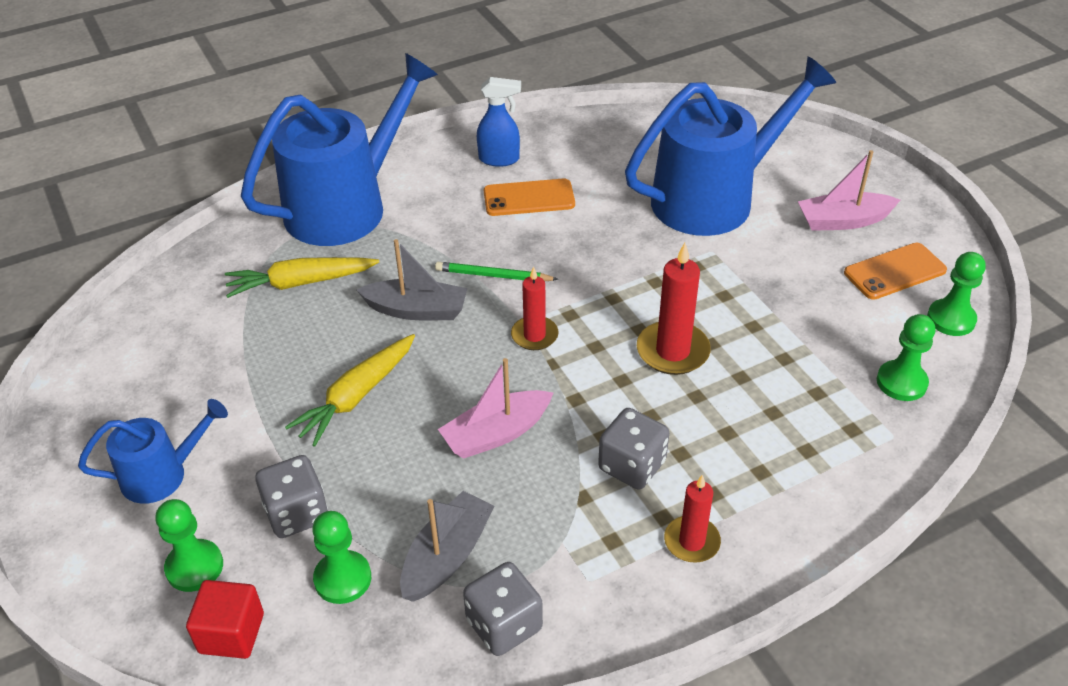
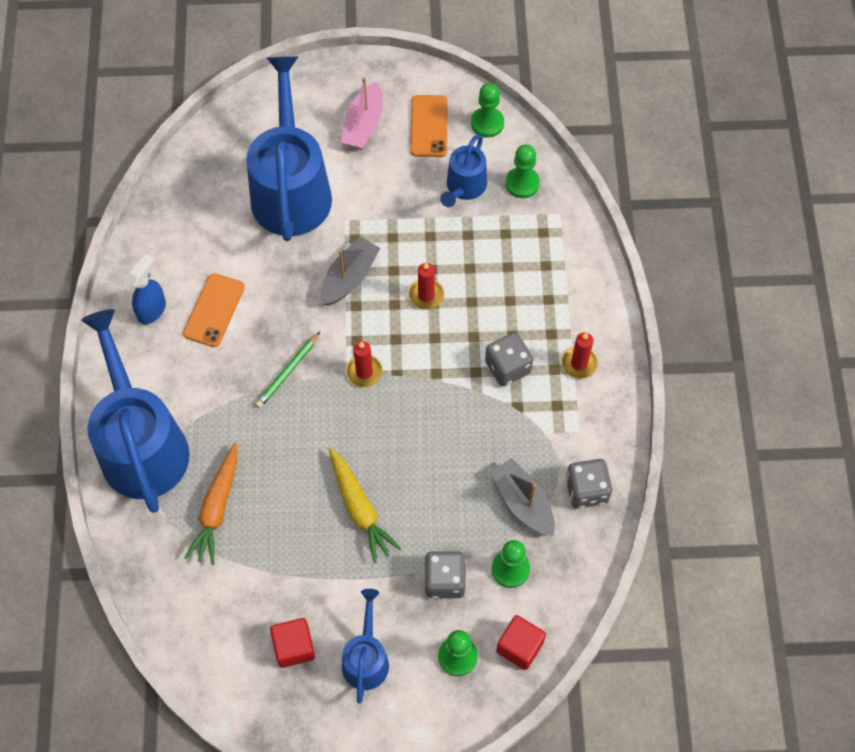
camera: 65 degrees left, 20 degrees up
yellow carrot [225,257,379,298] -> orange carrot [184,443,238,565]
grey boat [357,239,467,320] -> grey boat moved to [321,237,380,306]
pink boat [438,358,553,459] -> none
red candle [637,243,711,375] -> red candle [408,262,444,310], size x0.66
none -> red cube [270,618,315,668]
none -> blue watering can [440,134,487,207]

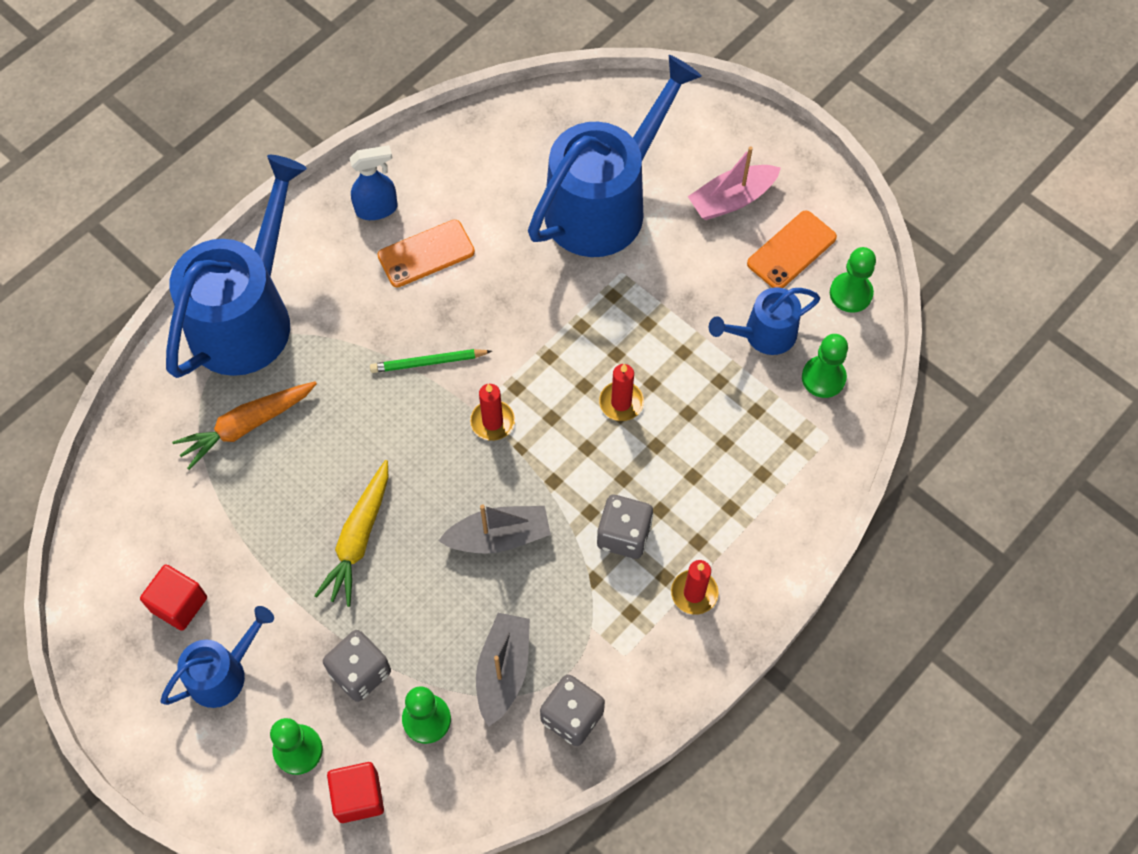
camera: 45 degrees right, 0 degrees up
grey boat [321,237,380,306] -> grey boat moved to [438,504,551,554]

